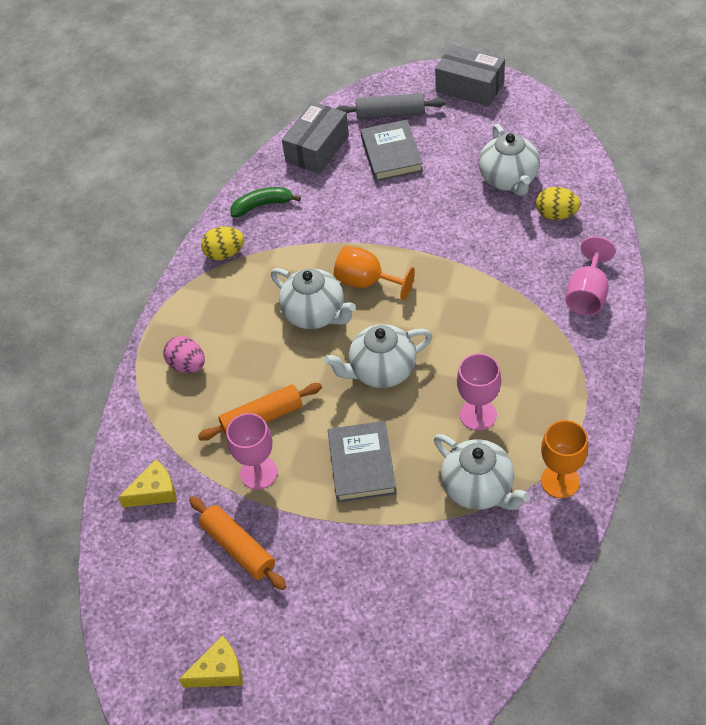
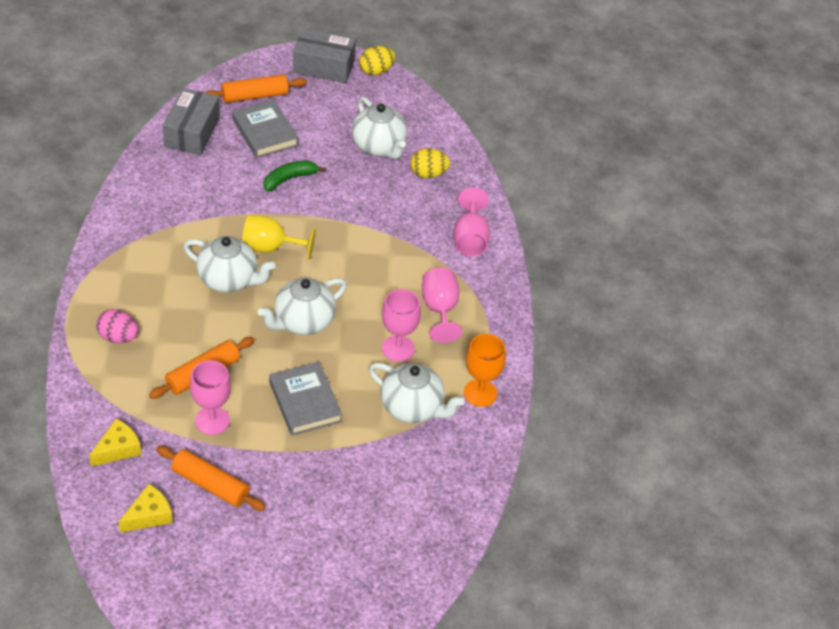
camera: 25 degrees left, 5 degrees down
yellow cheese [179,636,243,688] -> yellow cheese moved to [119,484,173,533]
yellow egg [201,226,244,260] -> yellow egg moved to [359,46,395,76]
green banana [230,187,301,217] -> green banana moved to [264,161,327,191]
orange goblet [334,245,415,300] -> yellow goblet [242,215,316,259]
grey rolling pin [335,93,446,120] -> orange rolling pin [205,74,307,103]
none -> pink goblet [422,267,463,343]

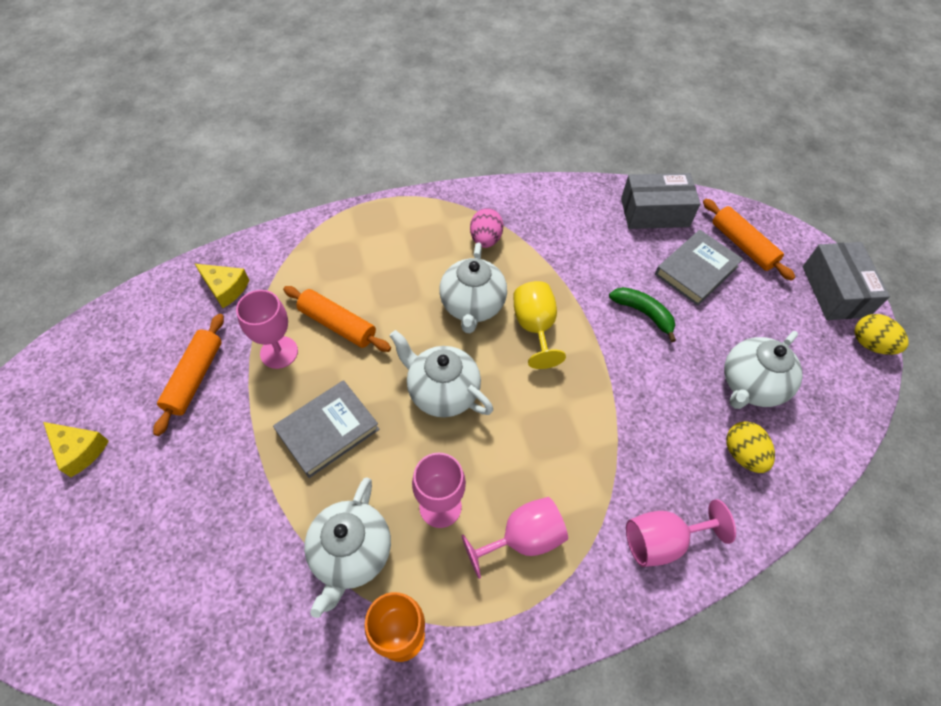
camera: 75 degrees right, 10 degrees up
pink egg [96,309,139,343] -> pink egg moved to [470,208,503,248]
yellow cheese [119,484,173,533] -> yellow cheese moved to [43,422,109,477]

